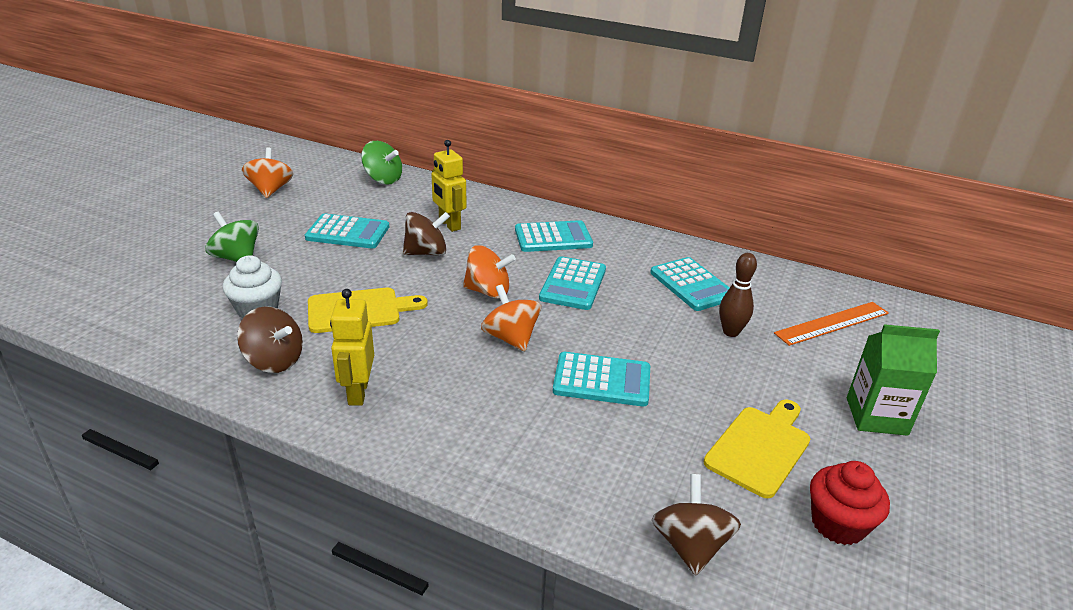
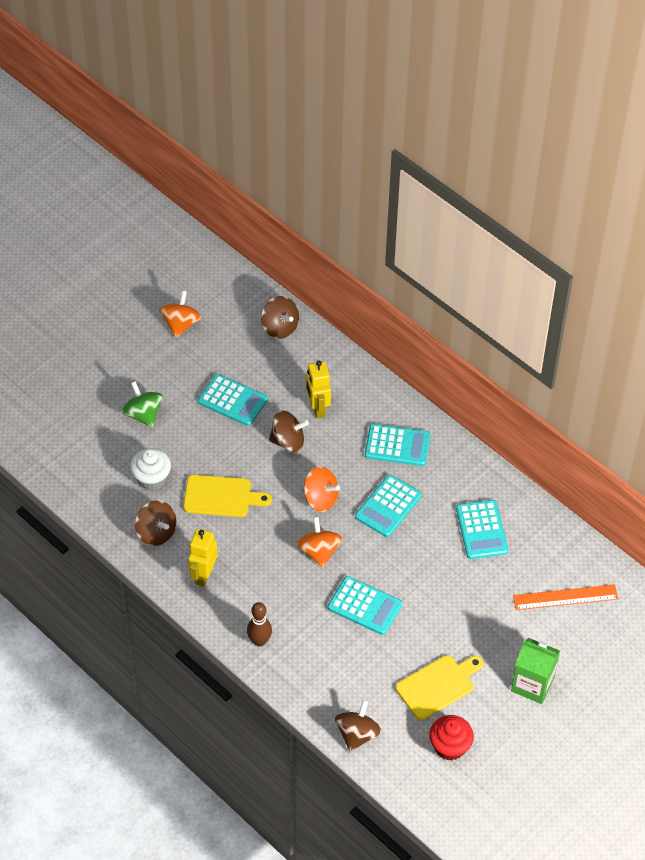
camera: 20 degrees right, 20 degrees up
green spinning top [361,141,402,185] -> brown spinning top [261,296,299,339]
brown bowling pin [719,253,757,337] -> brown bowling pin moved to [247,602,272,647]

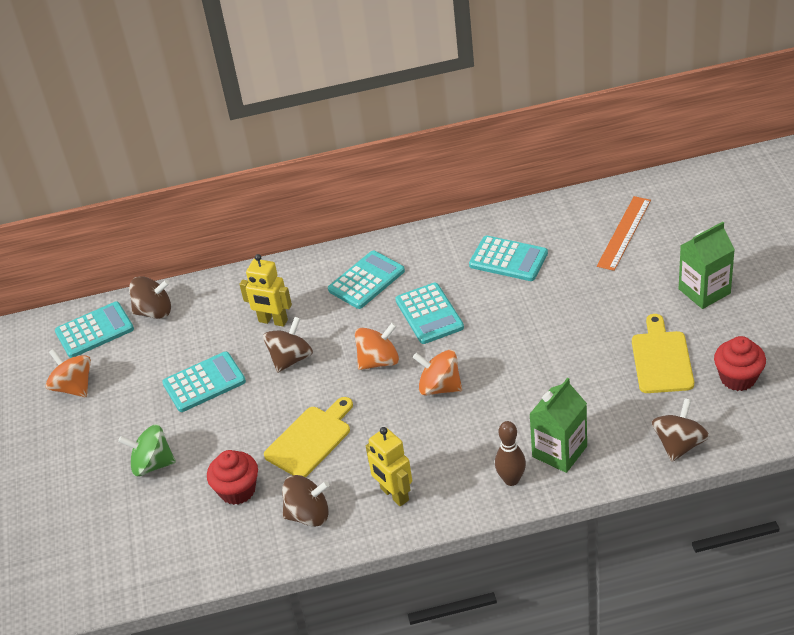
camera: 50 degrees left, 10 degrees down
white cupcake [130,448,171,490] -> red cupcake [207,450,258,505]
turquoise calculator [328,576,402,635] -> turquoise calculator moved to [55,302,134,358]
brown spinning top [335,699,382,752] -> brown spinning top turned 60 degrees clockwise [652,398,709,462]
none -> green carton [529,378,587,473]

